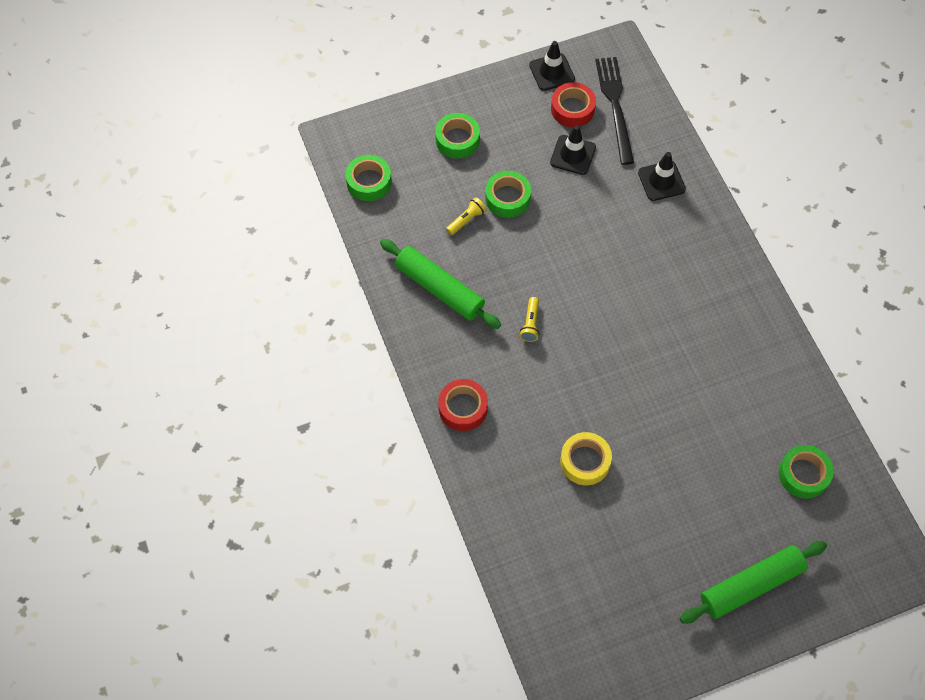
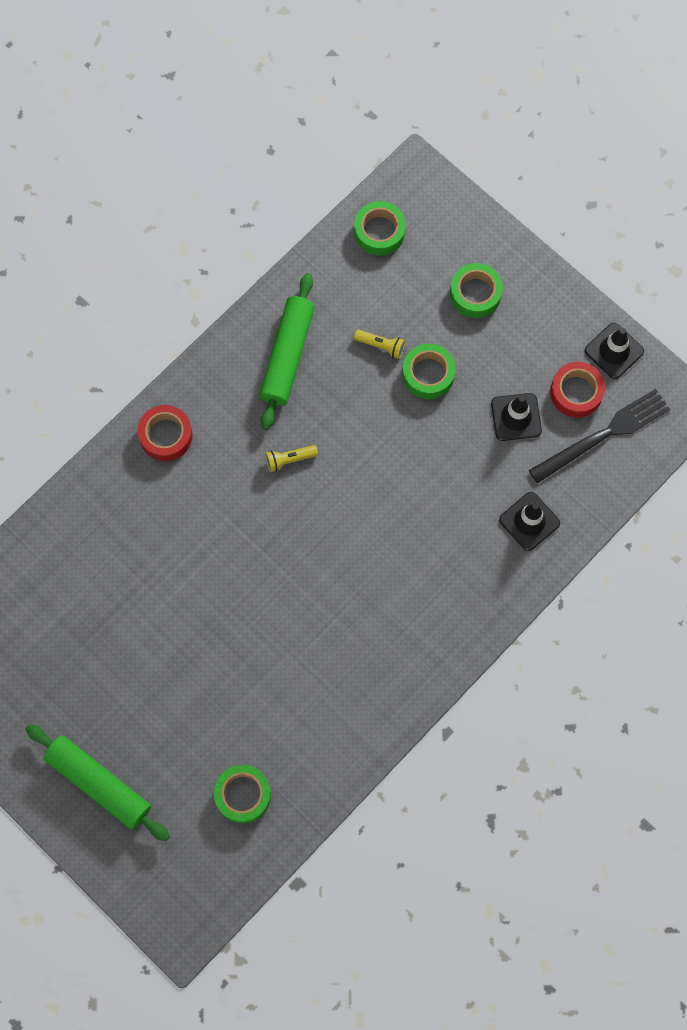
camera: 65 degrees right, 10 degrees up
yellow tape [560,432,612,485] -> none

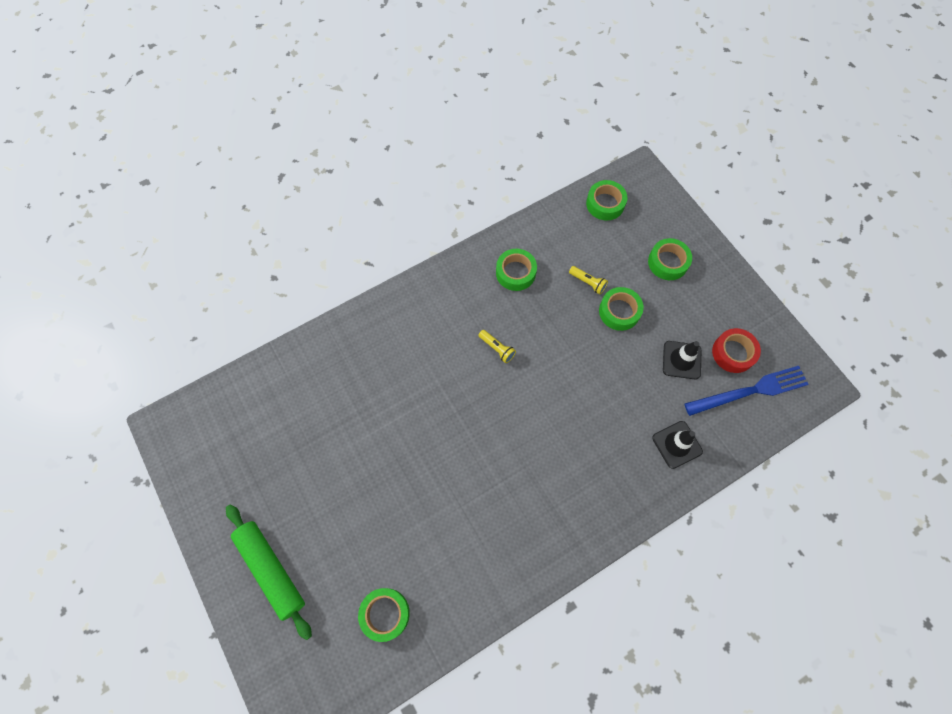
camera: 15 degrees right, 5 degrees down
red tape [138,405,192,461] -> none
green rolling pin [260,273,315,430] -> green tape [496,249,537,291]
yellow flashlight [265,445,318,472] -> yellow flashlight turned 135 degrees counterclockwise [479,330,516,363]
black fork [529,389,671,484] -> blue fork [684,366,809,416]
black traffic cone [585,323,644,379] -> none

